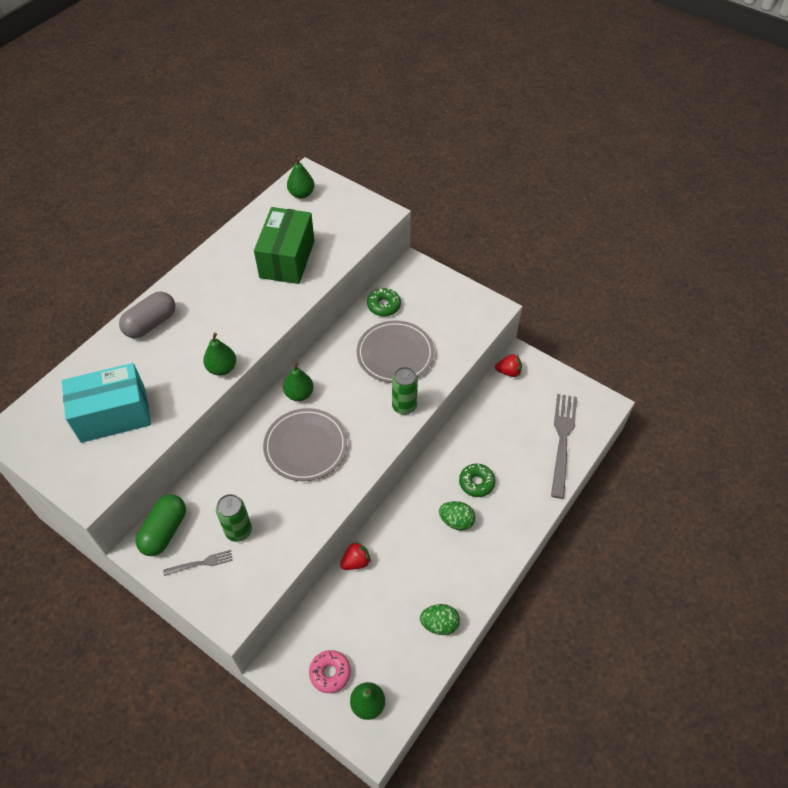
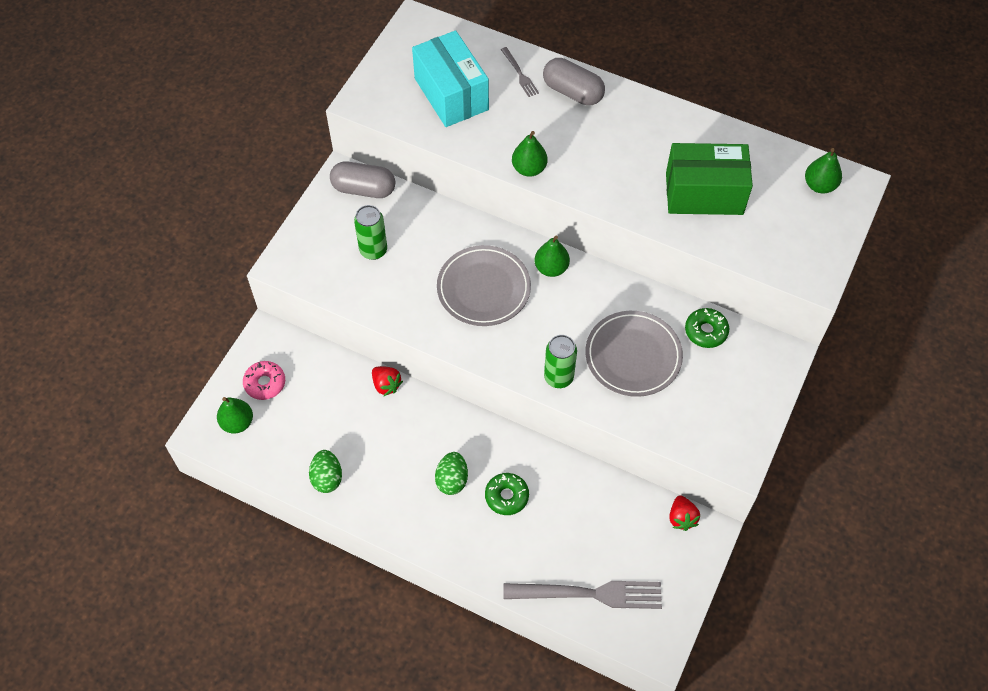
camera: 80 degrees right, 5 degrees up
green capsule [136,494,186,556] -> grey capsule [330,161,395,198]
grey fork [163,550,233,576] -> grey fork moved to [501,47,539,97]

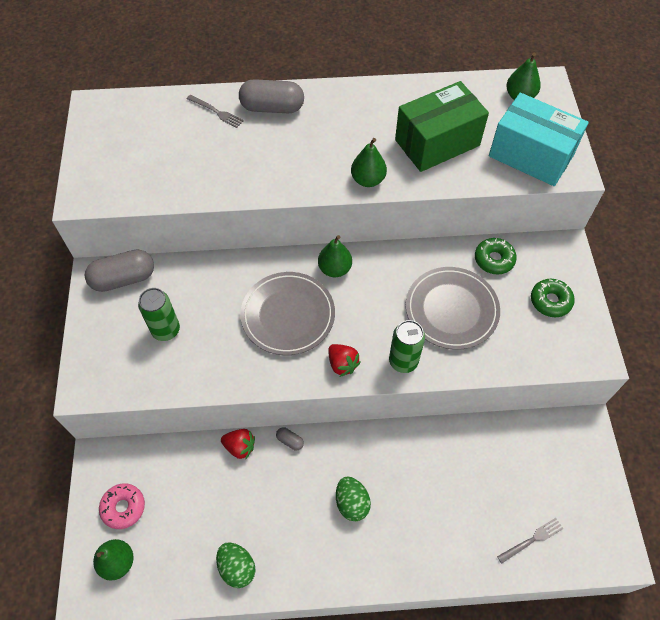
camera: 30 degrees left, 0 degrees up
turquoise box [412,30,489,127] -> turquoise box moved to [489,93,589,186]
green donut [485,473,529,515] -> green donut moved to [531,279,575,317]
grey fork [503,581,662,609] -> grey fork [497,518,563,564], size x0.48
green pear [512,131,547,177] -> green pear moved to [351,138,387,187]
red strawberry [669,495,700,531] -> red strawberry moved to [328,344,361,377]
none -> grey capsule [276,427,304,451]

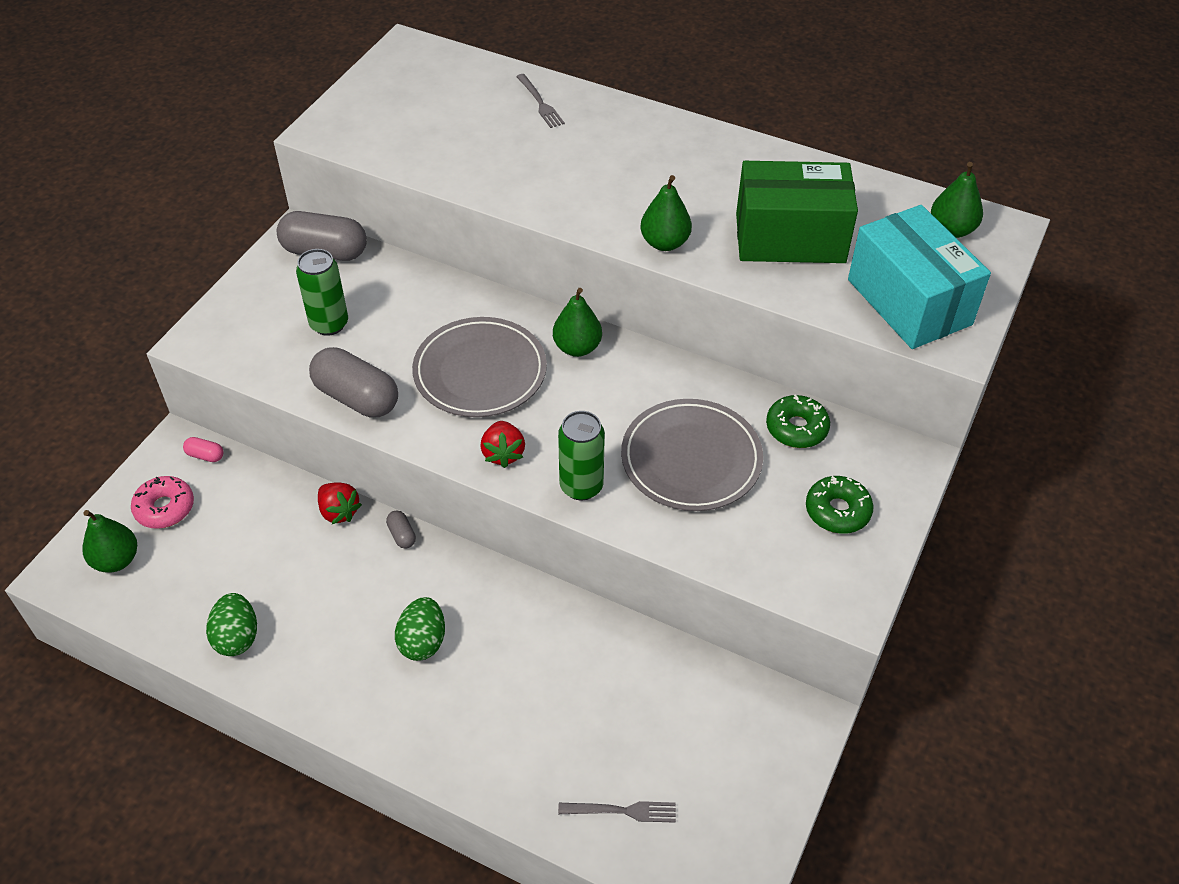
camera: 30 degrees right, 10 degrees down
grey capsule [239,79,304,113] -> grey capsule moved to [309,347,398,417]
none -> pink capsule [183,437,224,462]

